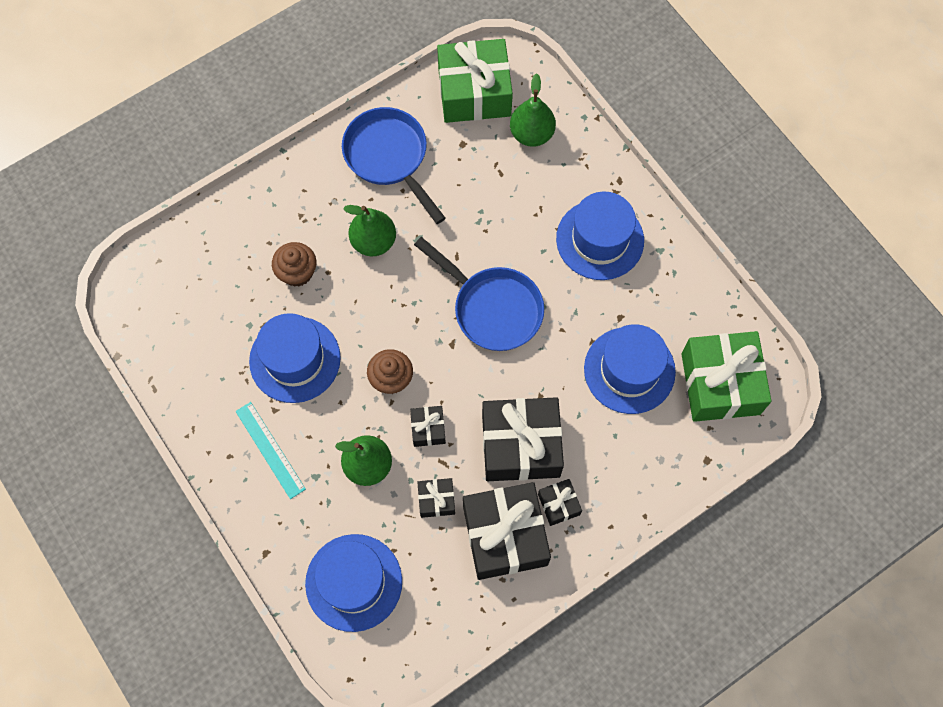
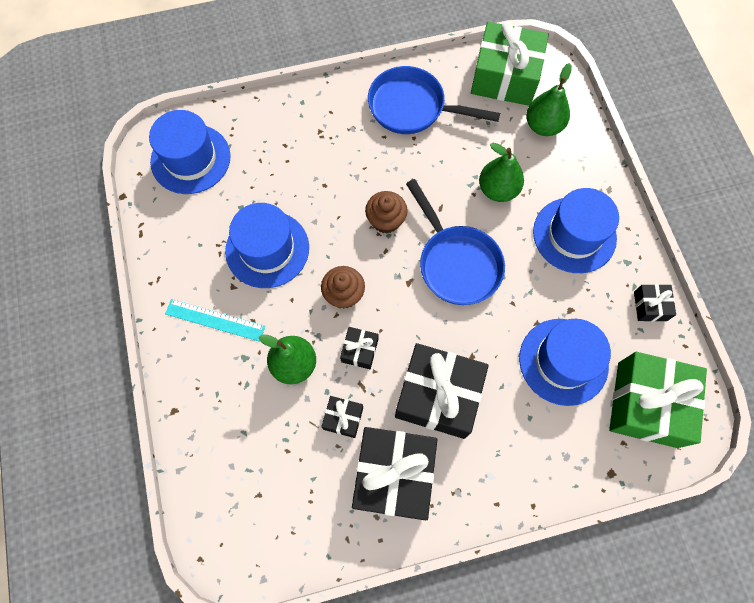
camera: 20 degrees right, 0 degrees up
turquoise ruler [235,402,306,499] -> turquoise ruler turned 60 degrees counterclockwise [165,299,266,342]
brown cupcake [272,242,316,287] -> brown cupcake moved to [365,191,408,234]
blue hat [305,534,402,632] -> blue hat moved to [149,110,231,194]
blue pan [342,107,446,224] -> blue pan turned 60 degrees counterclockwise [368,66,500,134]
green pear [343,205,396,256] -> green pear moved to [479,143,524,202]
black gift [538,479,582,526] -> black gift moved to [634,284,676,321]

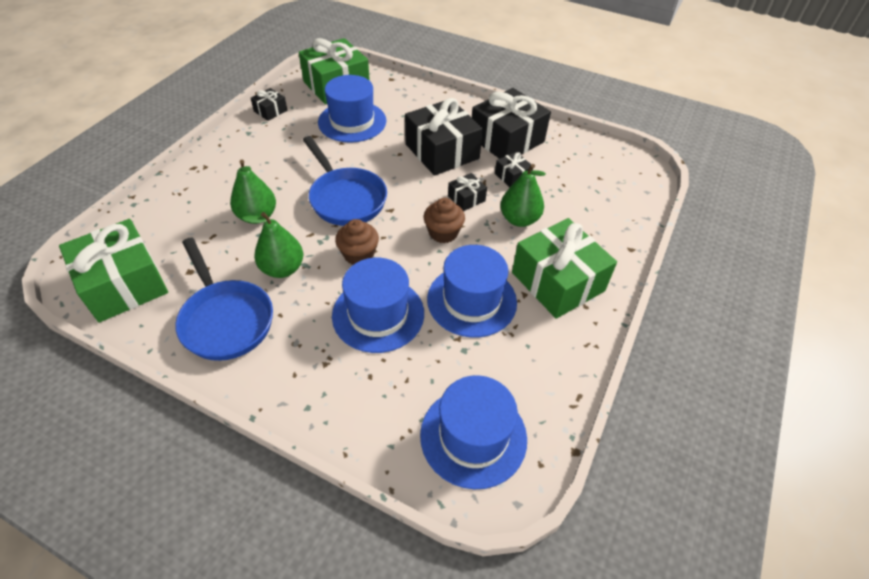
camera: 140 degrees left, 20 degrees down
turquoise ruler [165,299,266,342] -> green gift [512,218,617,319]
blue pan [406,179,505,305] -> blue pan turned 135 degrees clockwise [303,136,387,226]
green pear [526,63,572,136] -> green pear moved to [242,212,303,278]
blue hat [533,188,619,273] -> blue hat moved to [332,258,424,353]

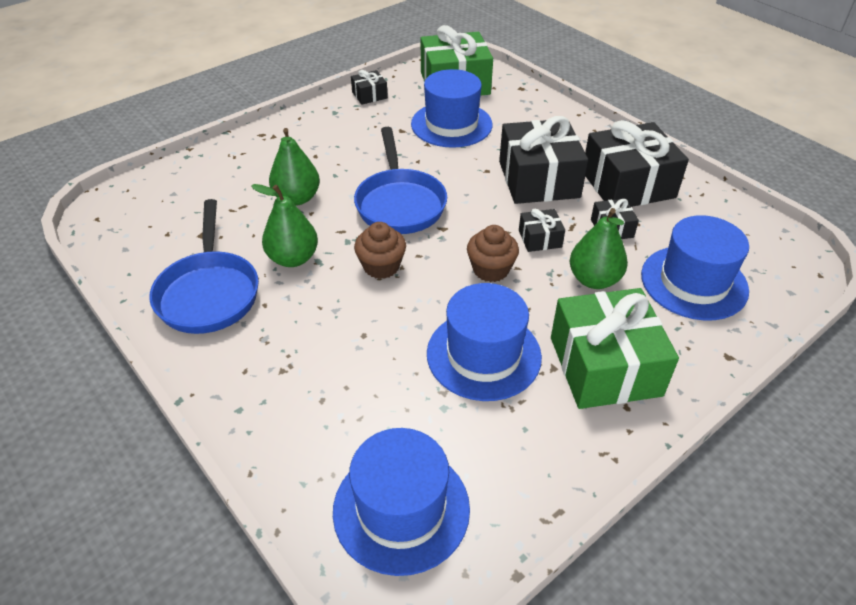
camera: 25 degrees right, 5 degrees down
green gift [59,219,168,323] -> none
blue hat [332,258,424,353] -> blue hat moved to [641,215,749,321]

